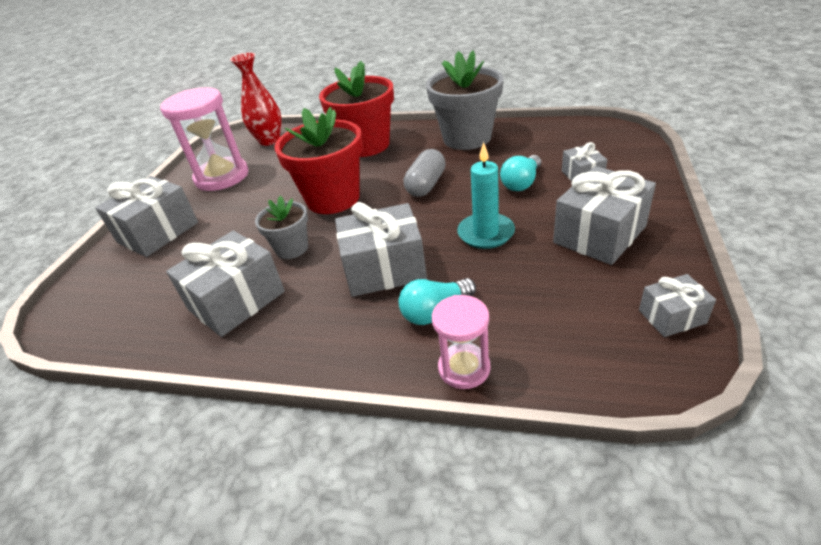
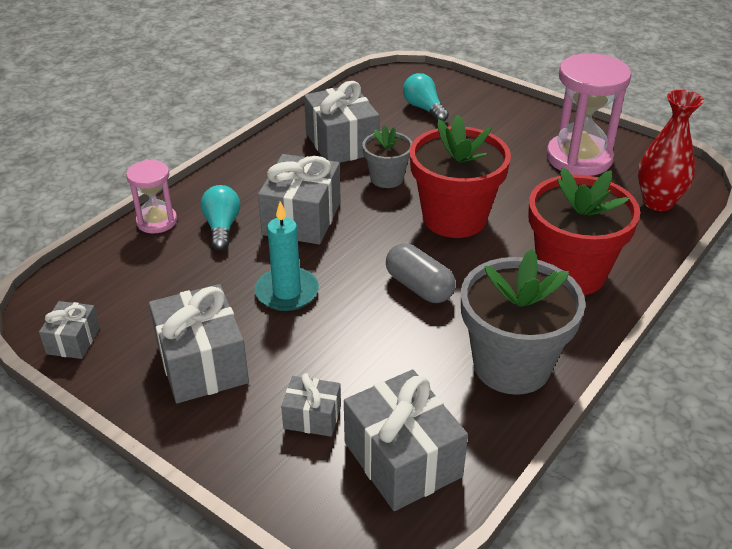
camera: 110 degrees right, 0 degrees up
grey gift [95,176,198,257] -> grey gift moved to [344,370,468,511]
turquoise light bulb [500,155,541,191] -> turquoise light bulb moved to [403,73,449,121]

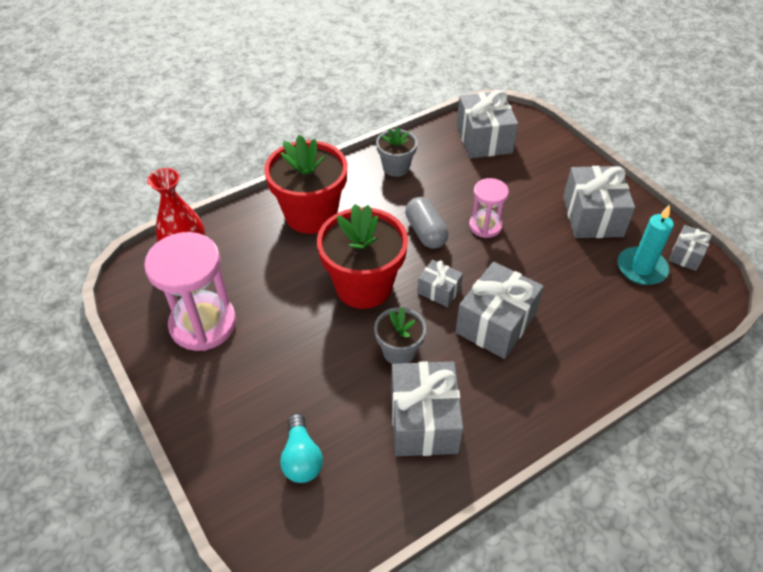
camera: 160 degrees left, 10 degrees up
pink hourglass [126,160,177,233] -> pink hourglass moved to [469,178,509,238]
turquoise light bulb [201,185,240,251] -> none
turquoise candle [255,201,319,311] -> turquoise candle moved to [618,205,674,285]
grey gift [281,373,341,437] -> grey gift moved to [417,260,463,307]
grey flower pot [461,249,586,395] -> grey flower pot [376,127,417,177], size x0.55

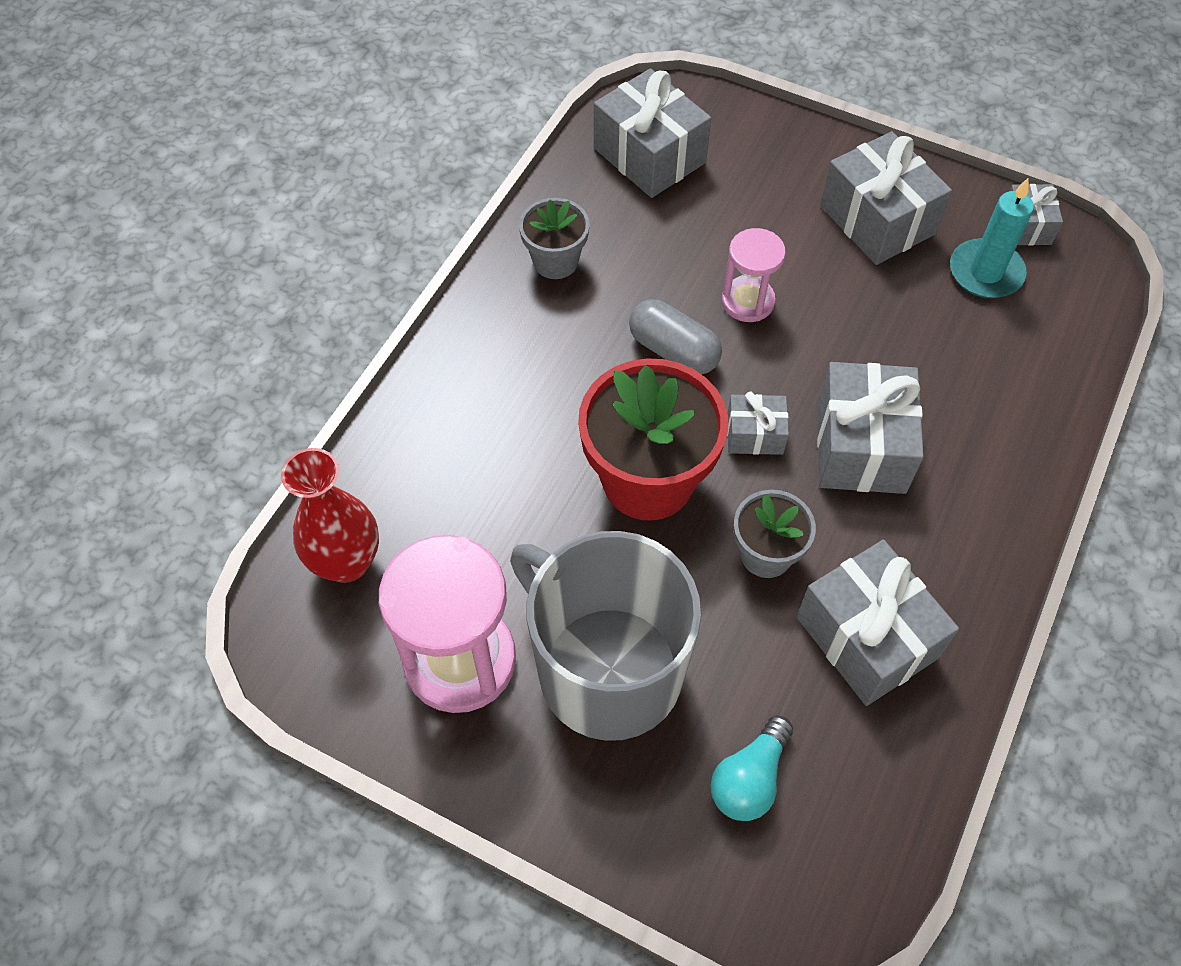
camera: 30 degrees left, 10 degrees up
red flower pot [264,135,348,234] -> none
turquoise light bulb [280,414,323,483] -> turquoise light bulb turned 75 degrees clockwise [710,715,793,821]
none -> grey mug [510,531,701,741]

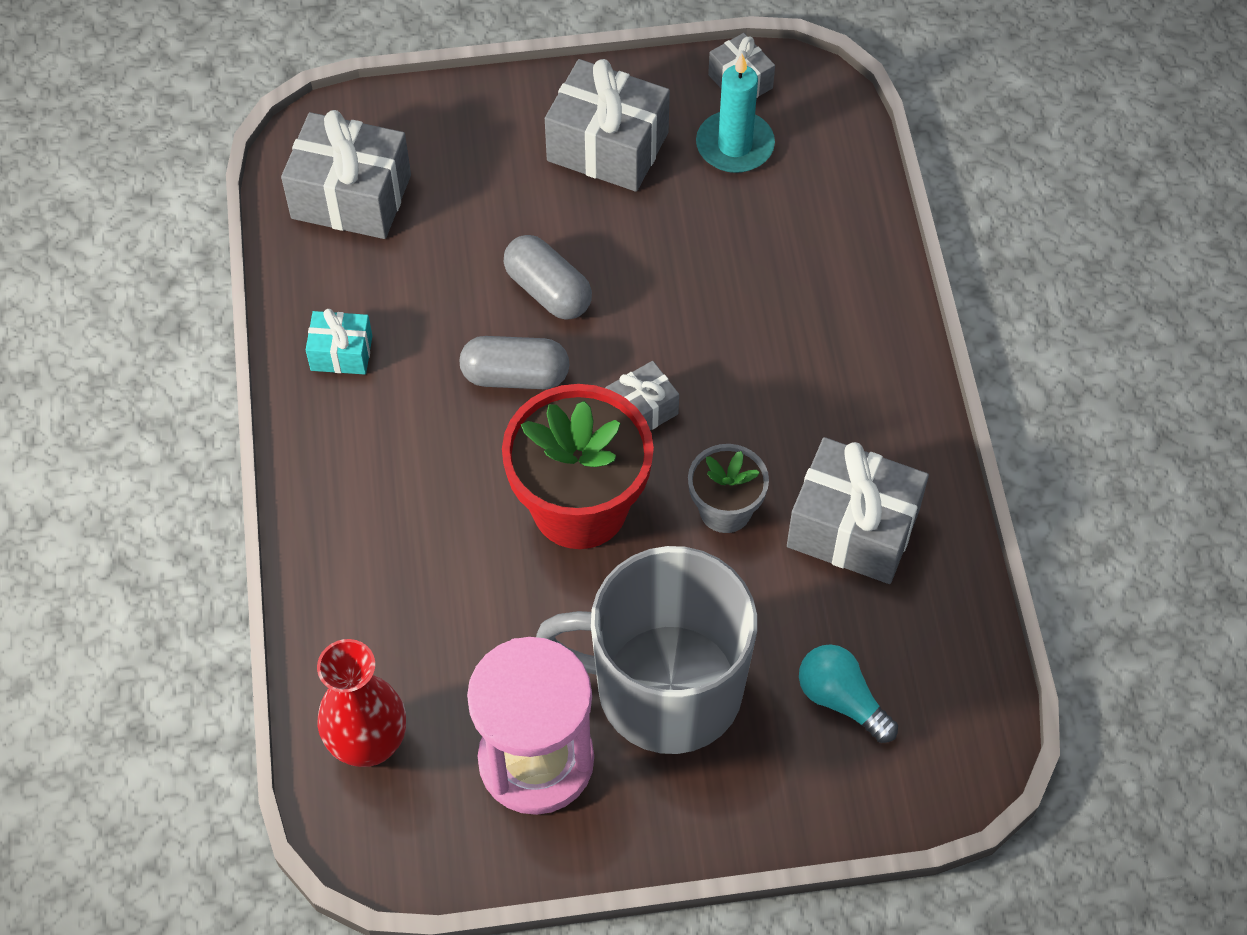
camera: 35 degrees left, 0 degrees up
grey flower pot [519,198,590,279] -> turquoise gift [306,309,372,374]
turquoise light bulb [710,715,793,821] -> turquoise light bulb turned 135 degrees clockwise [799,644,898,743]
pink hourglass [722,228,786,322] -> grey capsule [504,235,592,319]
grey gift [817,362,924,494] -> none

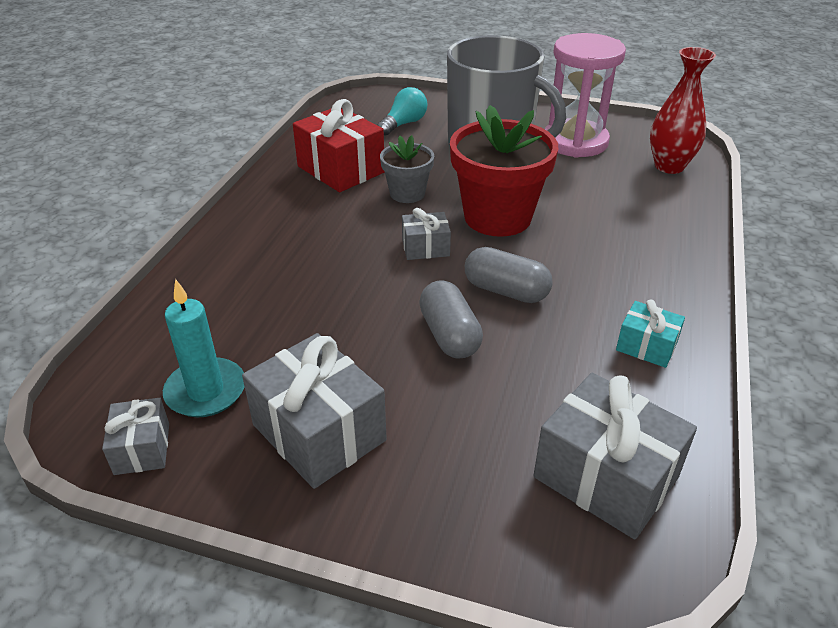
camera: 155 degrees left, 20 degrees down
grey gift [787,437,929,584] -> red gift [293,99,385,192]
turquoise light bulb [799,644,898,743] -> turquoise light bulb turned 120 degrees counterclockwise [377,87,427,136]

